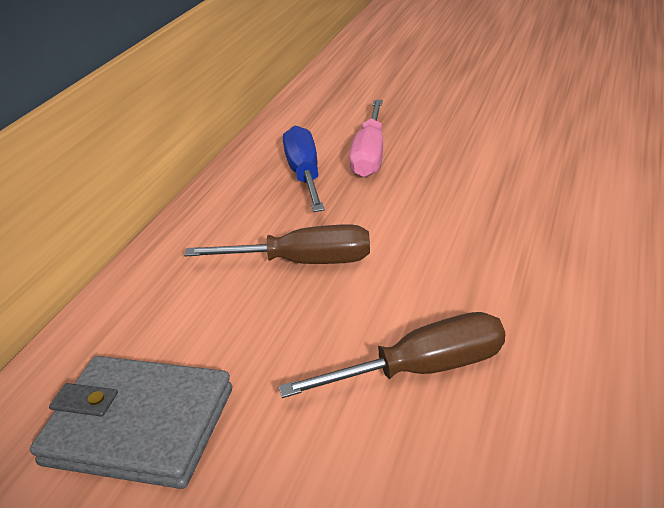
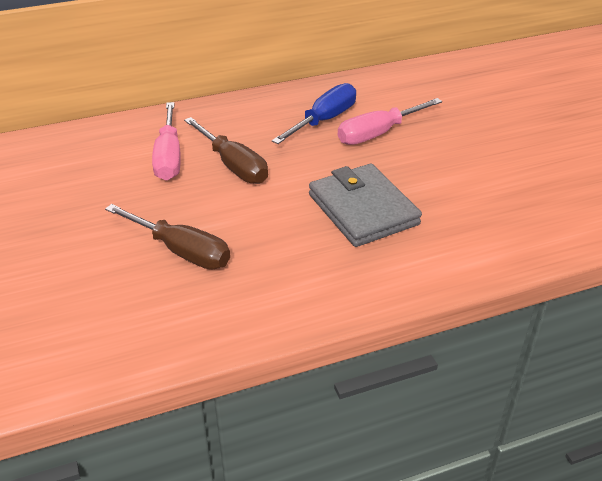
camera: 45 degrees right, 5 degrees up
grey wallet [30,356,232,489] -> grey wallet moved to [309,164,422,247]
none -> pink screwdriver [152,102,181,180]

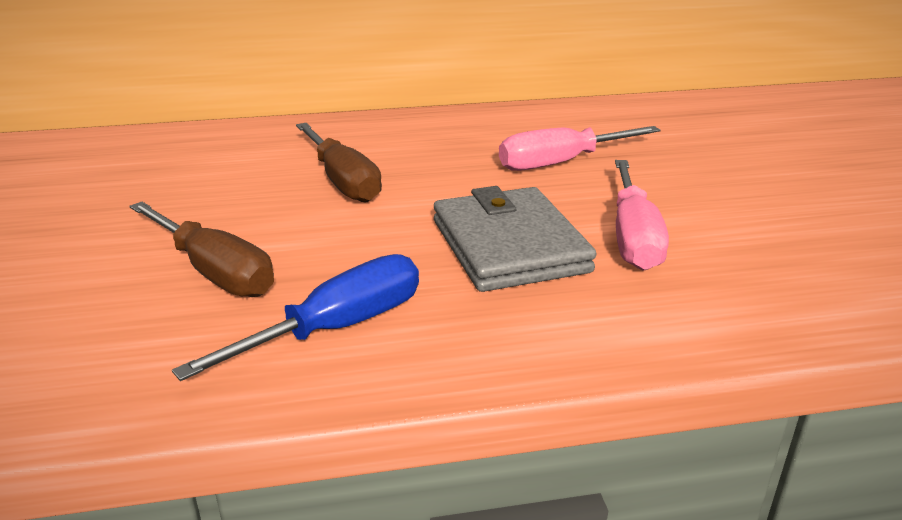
camera: 10 degrees right, 10 degrees down
pink screwdriver [152,102,181,180] -> pink screwdriver moved to [615,160,669,271]
blue screwdriver [272,83,356,144] -> blue screwdriver moved to [172,254,419,381]

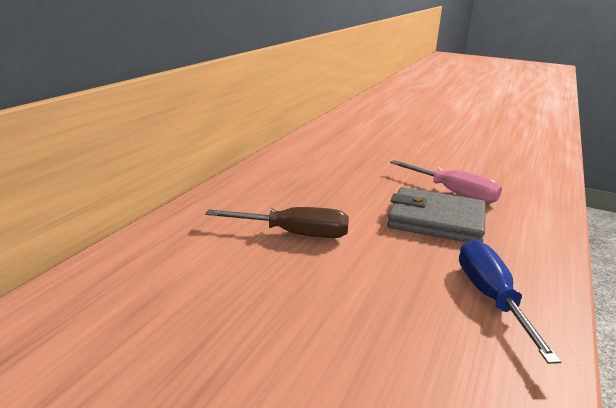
camera: 55 degrees left, 5 degrees down
brown screwdriver [130,201,274,297] -> none
pink screwdriver [499,126,661,171] -> none

